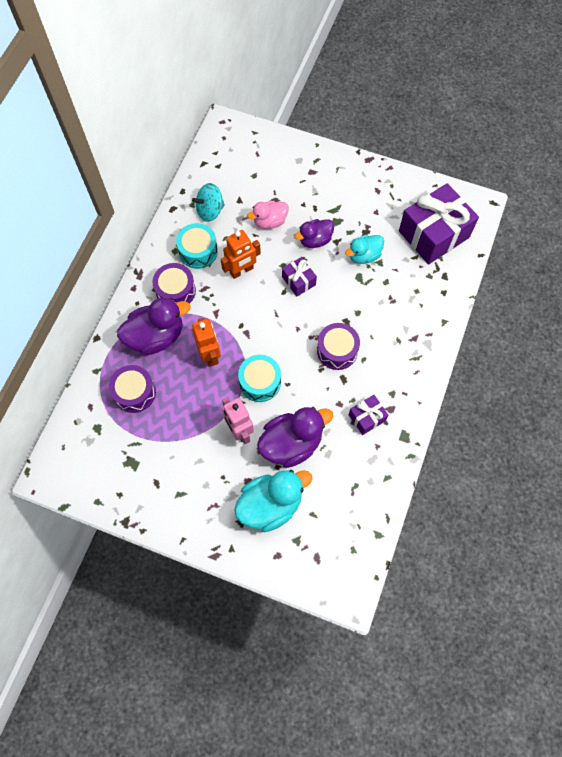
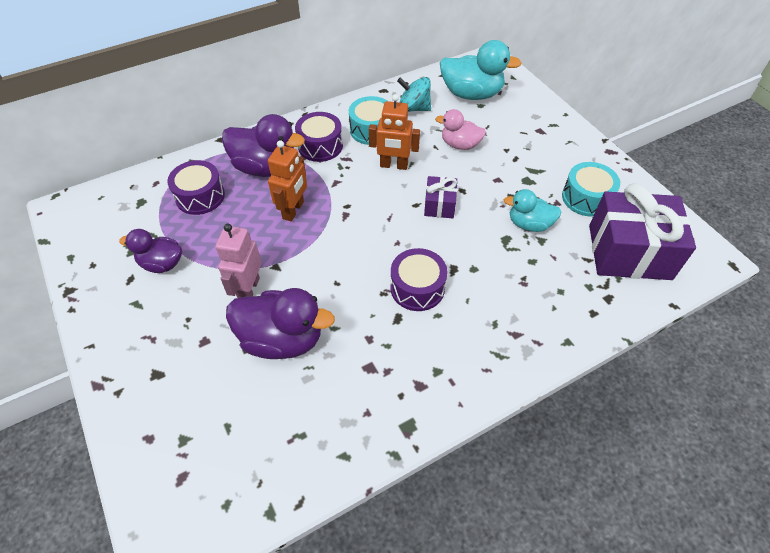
camera: 40 degrees right, 15 degrees down
turquoise duck [234,470,313,532] -> turquoise duck moved to [440,40,522,100]
turquoise drum [238,355,281,402] -> turquoise drum moved to [562,162,620,217]
purple duck [295,219,334,248] -> purple duck moved to [119,229,182,273]
purple gift [349,395,388,435] -> none

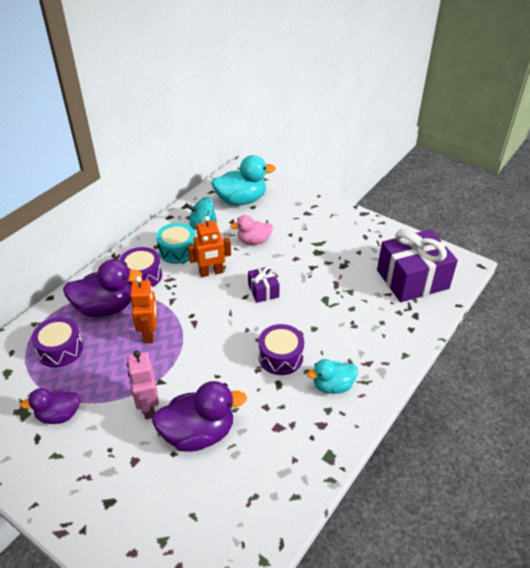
camera: 25 degrees left, 10 degrees down
turquoise duck [504,189,562,232] -> turquoise duck moved to [307,359,358,394]
turquoise drum [562,162,620,217] -> none

